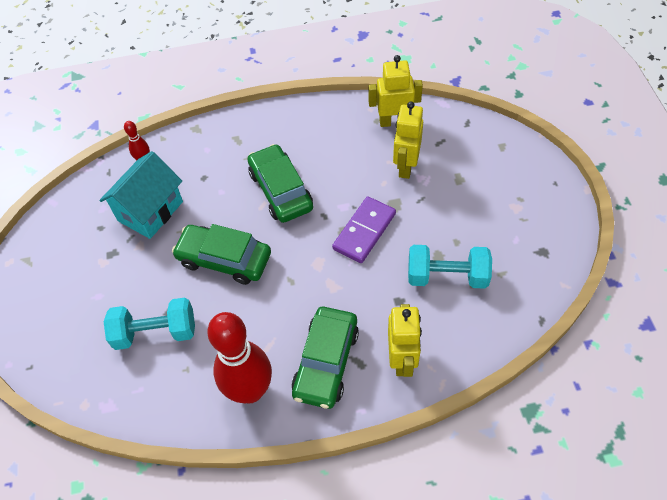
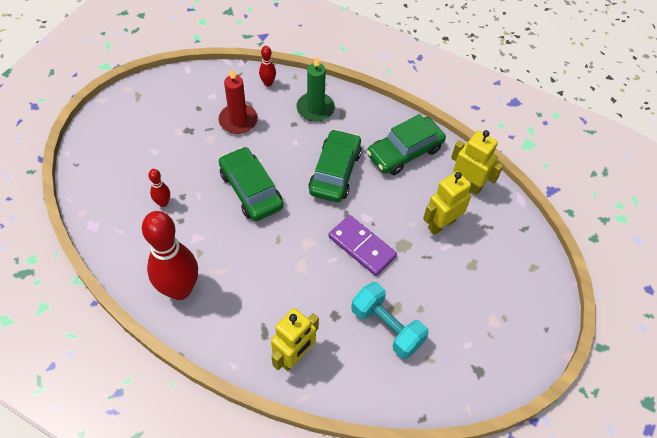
camera: 35 degrees right, 0 degrees up
turquoise house [99,151,183,239] -> red candle [218,69,258,134]
turquoise dumbbell [104,297,195,350] -> red bowling pin [148,169,170,207]
green car [291,307,359,409] -> green car moved to [367,114,446,175]
purple domino [332,196,396,263] -> purple domino turned 60 degrees clockwise [328,215,397,276]
none -> green candle [296,56,335,122]

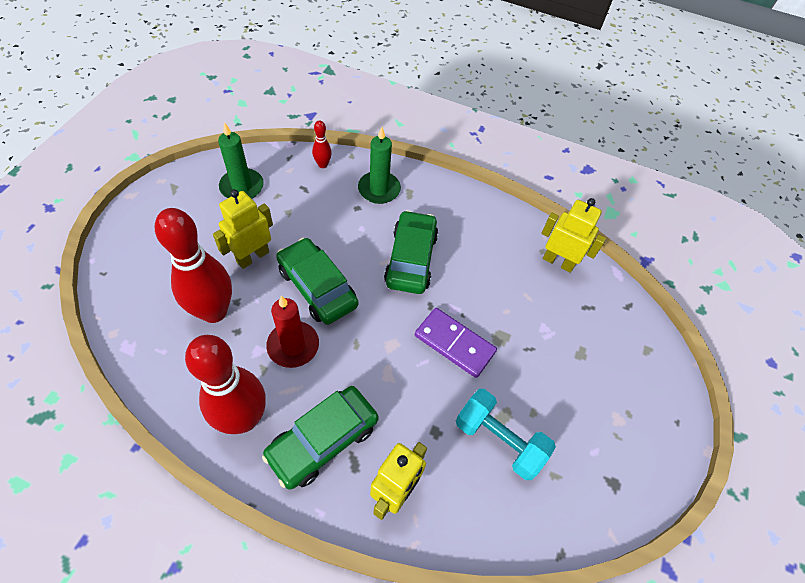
camera: 10 degrees left, 0 degrees up
red bowling pin [148,169,170,207] -> red bowling pin [155,208,232,323], size x2.30
red candle [218,69,258,134] -> red candle moved to [266,296,319,368]
green car [367,114,446,175] -> green car moved to [262,386,379,490]
yellow robot [423,171,472,235] -> yellow robot moved to [213,189,273,269]
none -> green candle [218,122,264,199]

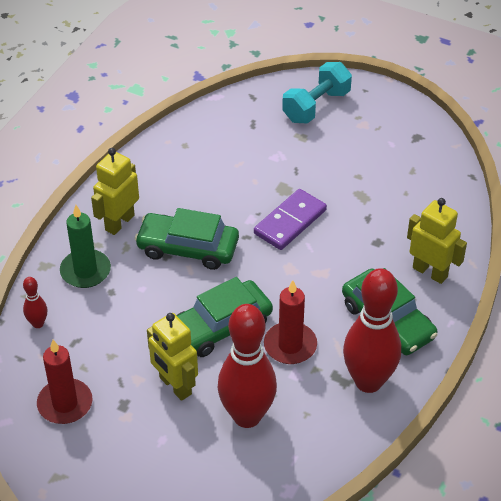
camera: 80 degrees left, 10 degrees down
green candle [218,122,264,199] -> red candle [37,340,93,424]
turquoise dumbbell [456,389,556,480] -> turquoise dumbbell moved to [282,62,352,124]
yellow robot [541,198,606,273] -> yellow robot moved to [91,148,139,235]

